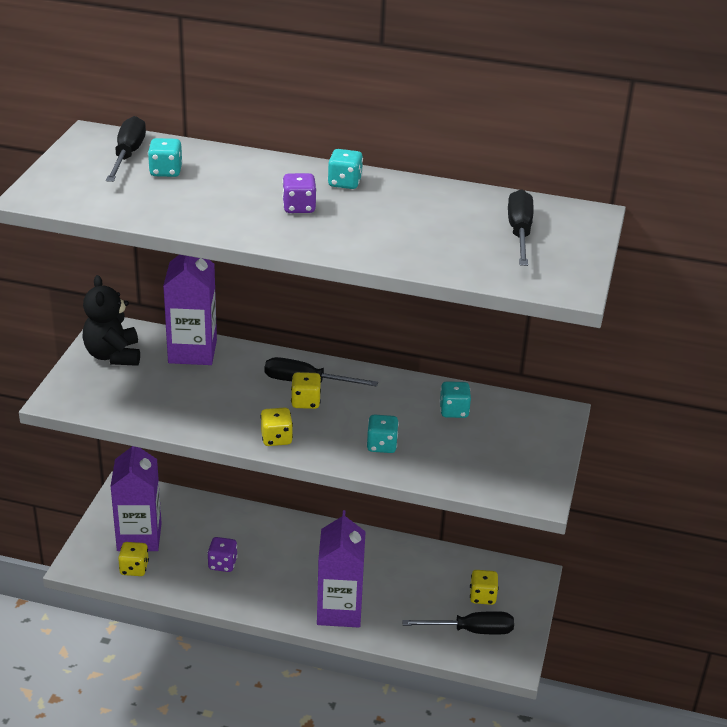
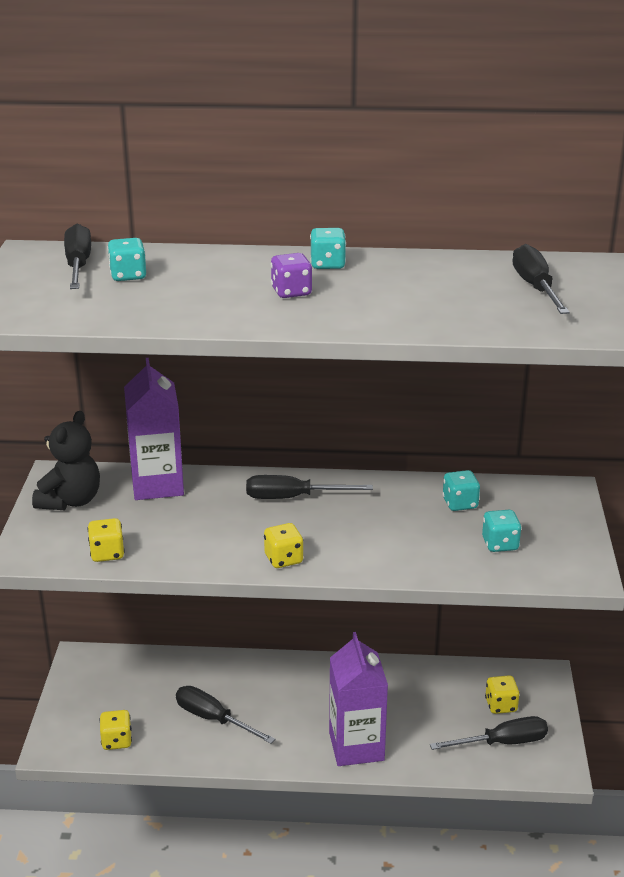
camera: 10 degrees left, 5 degrees down
black teddy bear [82,275,140,366] -> black teddy bear turned 135 degrees counterclockwise [32,411,100,510]
purple carton [110,446,162,551] -> none
purple dice [207,537,238,572] -> black screwdriver [176,686,275,744]
yellow dice [291,372,321,409] -> yellow dice moved to [87,518,125,562]
turquoise dice [366,414,399,453] -> turquoise dice moved to [482,510,522,552]

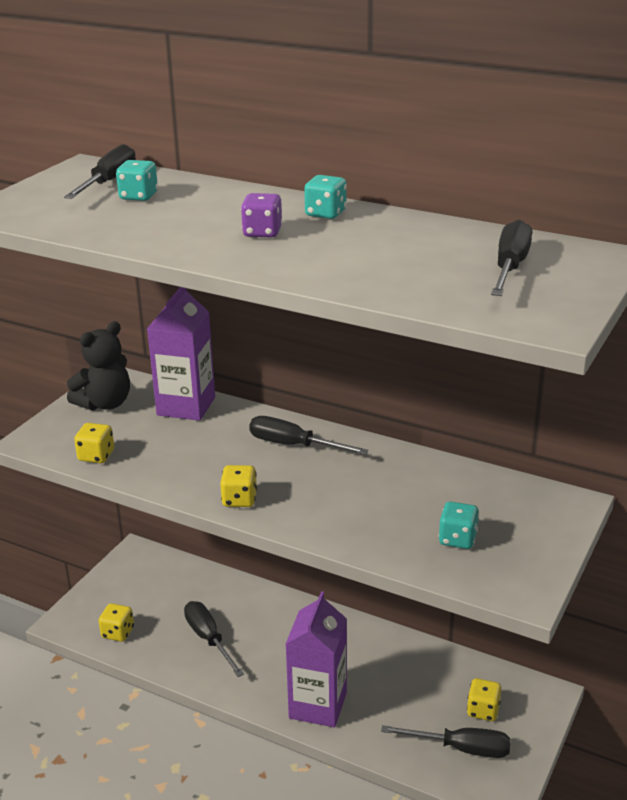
camera: 25 degrees right, 0 degrees up
turquoise dice [442,470,480,511] -> none

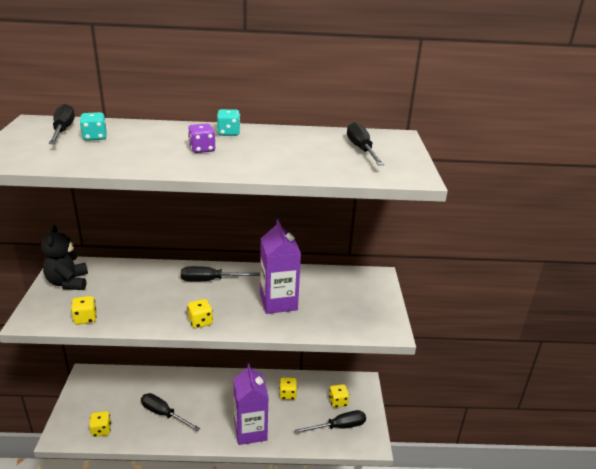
camera: 30 degrees left, 0 degrees up
black teddy bear [67,321,130,411] -> black teddy bear turned 150 degrees clockwise [41,225,88,290]
purple carton [147,287,215,421] -> purple carton moved to [260,219,301,314]
turquoise dice [438,502,479,549] -> none
none -> yellow dice [279,377,297,400]

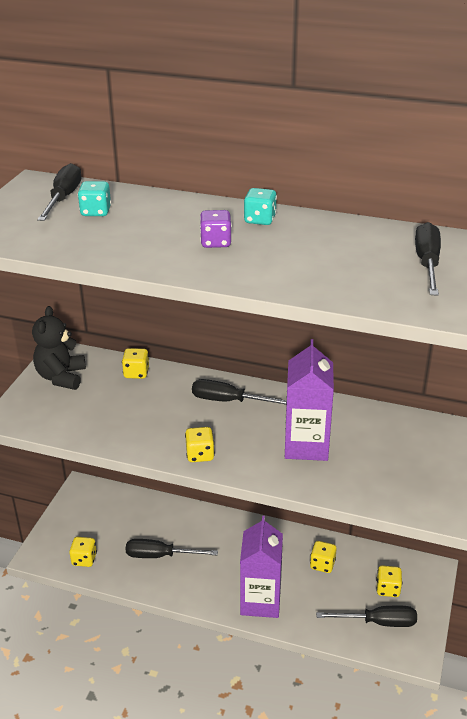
camera: 20 degrees right, 5 degrees up
yellow dice [71,296,97,325] -> yellow dice moved to [122,348,149,379]
black screwdriver [141,393,200,431] -> black screwdriver turned 45 degrees counterclockwise [126,539,218,558]

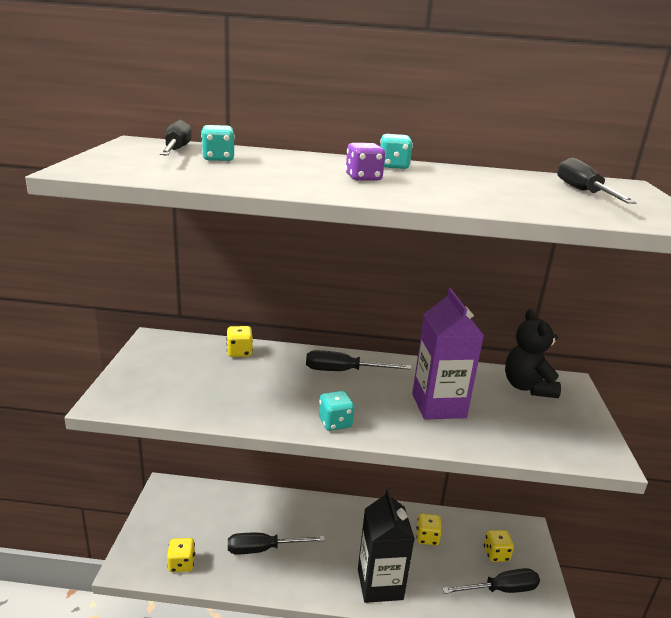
camera: 15 degrees left, 10 degrees down
black teddy bear [32,306,86,390] -> black teddy bear moved to [505,309,561,398]
yellow dice [185,427,215,462] -> turquoise dice [319,391,354,431]
purple carton [240,516,283,618] -> black carton [358,489,415,603]

